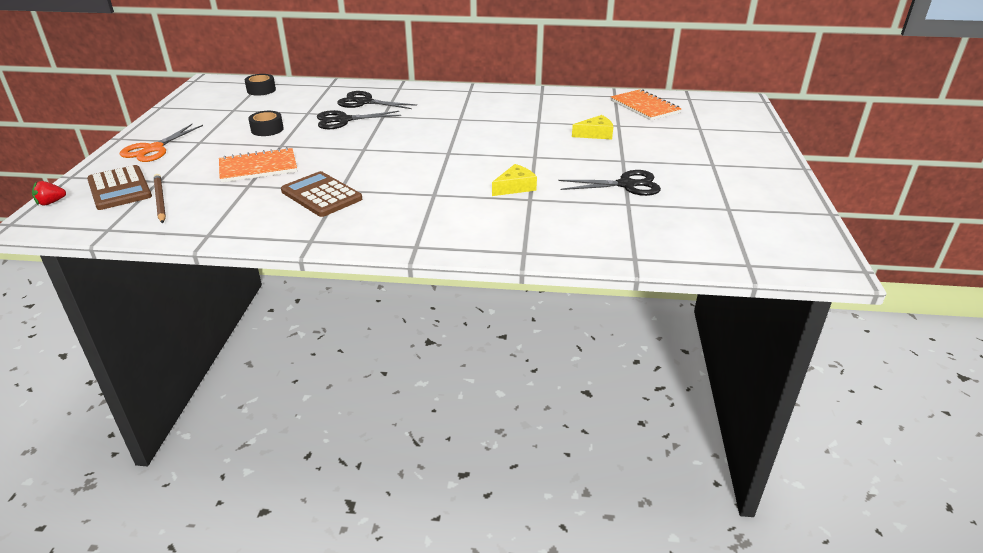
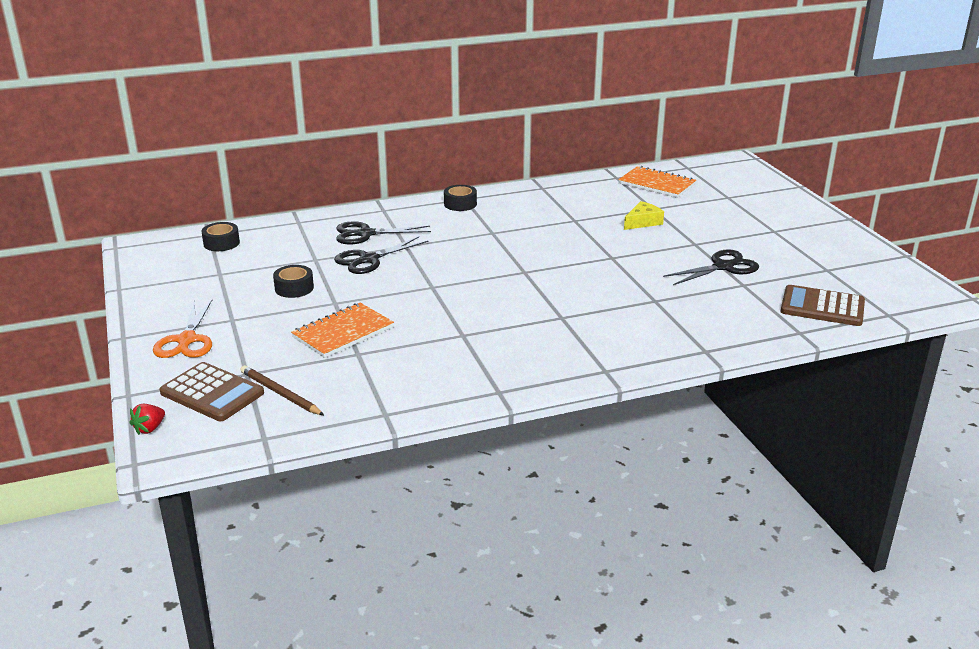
camera: 25 degrees left, 5 degrees down
brown calculator [281,171,362,217] -> brown calculator moved to [780,285,865,326]
yellow cheese [492,164,537,196] -> none
none -> black tape [444,185,477,211]

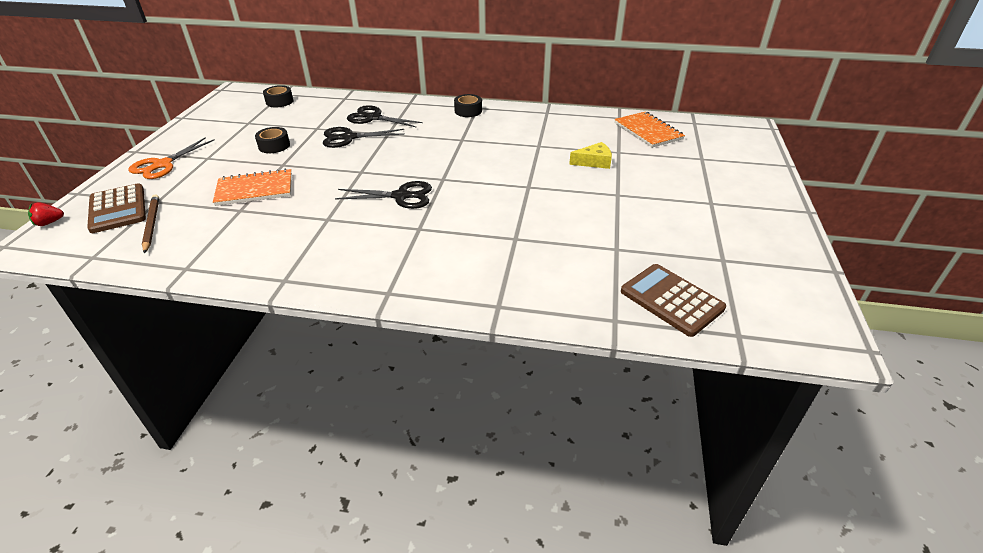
camera: 30 degrees right, 10 degrees up
black scissors [663,250,759,285] -> black scissors moved to [335,181,432,209]

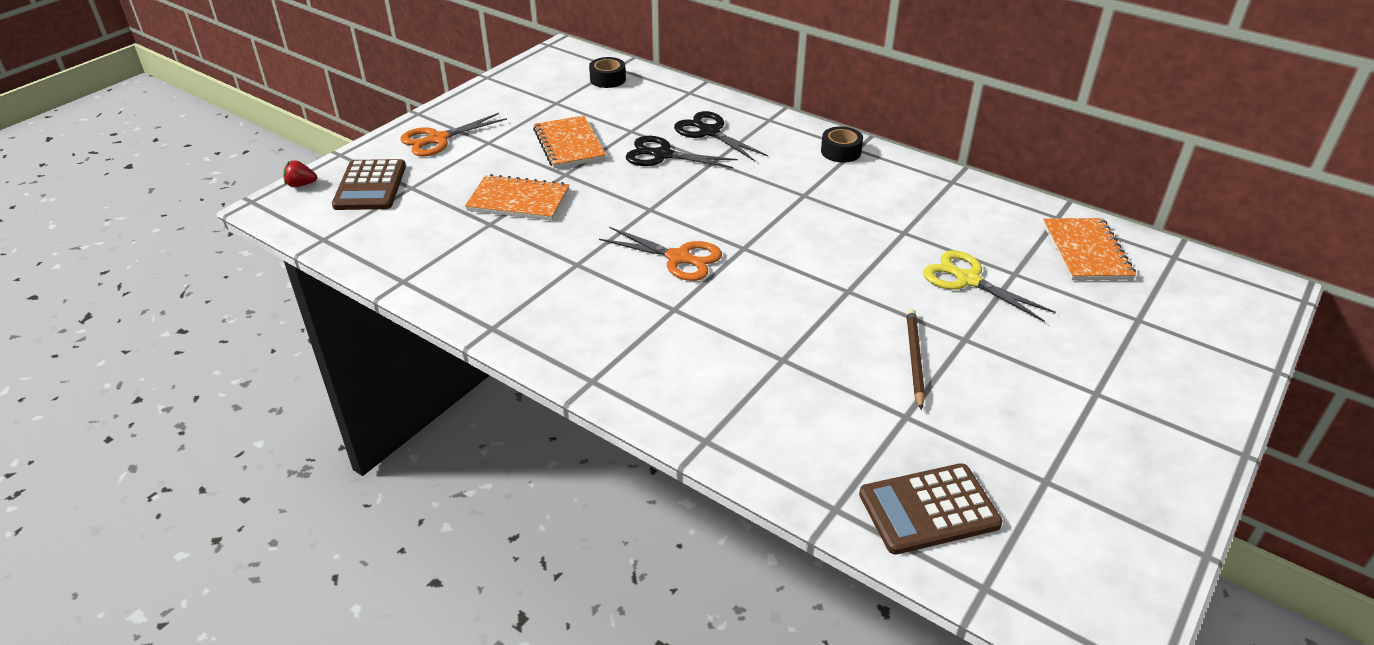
camera: 25 degrees right, 0 degrees up
brown pencil [142,195,159,253] -> brown pencil moved to [906,309,925,410]
black tape [255,127,290,153] -> orange notebook [533,116,606,169]
black scissors [335,181,432,209] -> orange scissors [599,227,722,281]
yellow cheese [569,142,612,169] -> yellow scissors [923,250,1056,322]
brown calculator [621,264,726,337] -> brown calculator turned 90 degrees counterclockwise [859,463,1003,555]

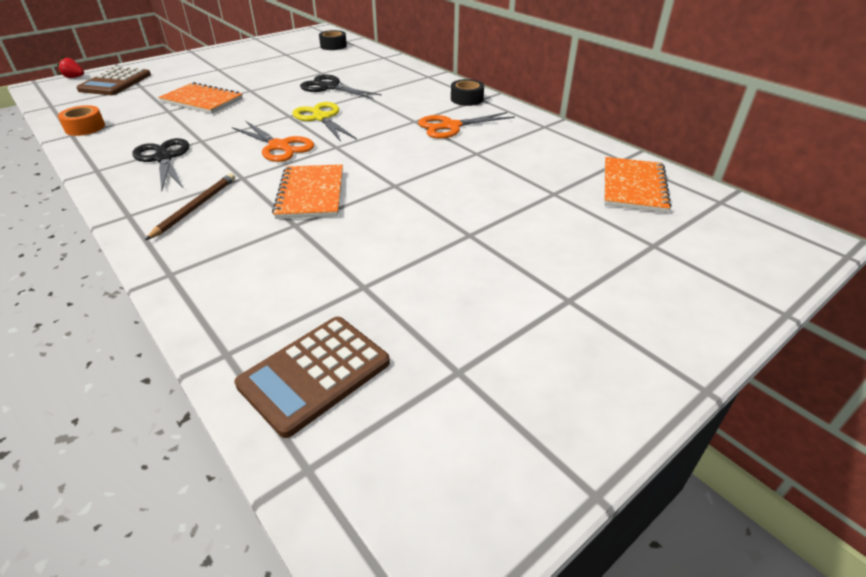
camera: 15 degrees right, 0 degrees up
orange scissors [400,113,507,156] -> orange scissors moved to [418,112,515,139]
orange notebook [533,116,606,169] -> orange notebook moved to [272,164,343,219]
black scissors [674,111,768,161] -> black scissors moved to [132,138,190,191]
brown calculator [859,463,1003,555] -> brown calculator turned 45 degrees counterclockwise [234,317,390,438]
brown pencil [906,309,925,410] -> brown pencil moved to [145,173,235,240]
yellow scissors [923,250,1056,322] -> yellow scissors moved to [292,102,357,142]
none -> orange tape [58,105,105,136]

